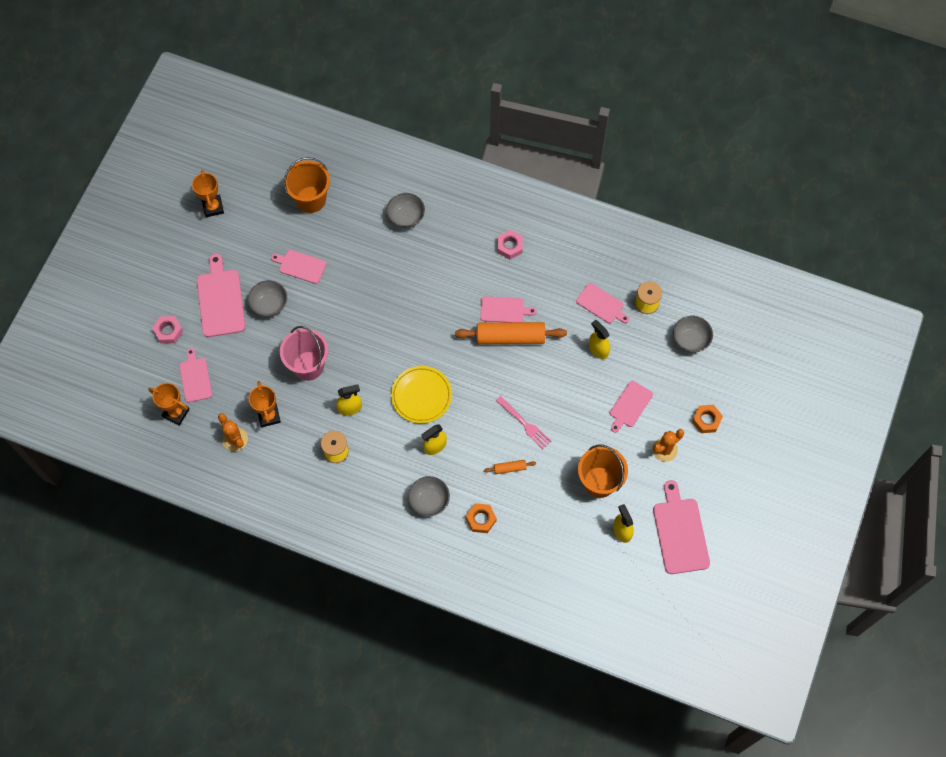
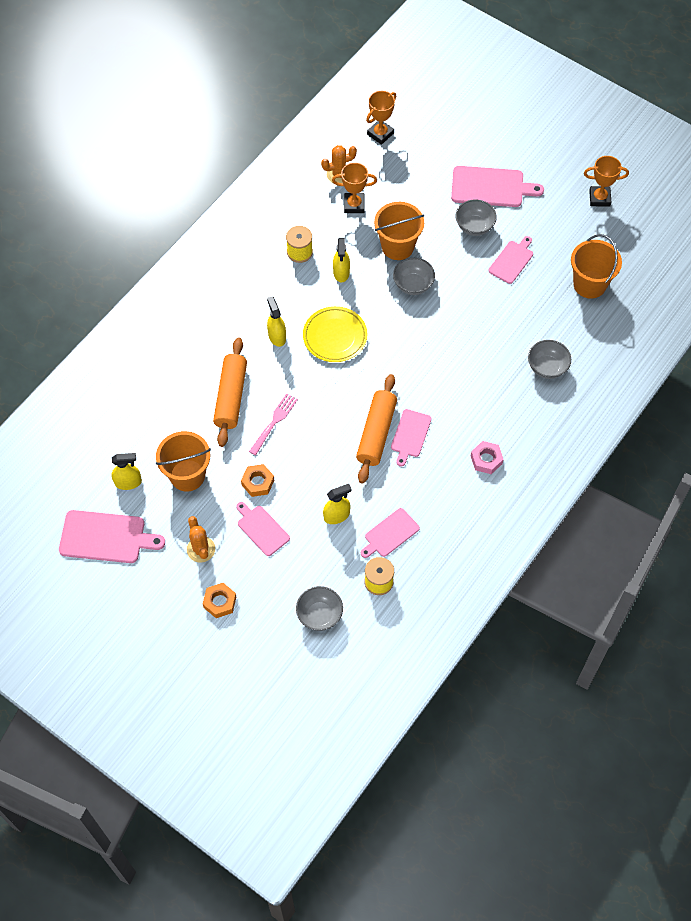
camera: 105 degrees right, 5 degrees down
pink nut [152,316,183,344] -> none
pink cutting board [179,348,212,403] -> none
pink bucket [280,326,328,381] -> orange bucket [374,202,424,260]
grey bowl [408,476,450,516] -> grey bowl moved to [393,258,435,295]
orange nut [466,503,497,533] -> orange nut moved to [241,464,274,497]
orange rolling pin [484,460,536,474] -> orange rolling pin [213,338,247,447], size x2.20
pink fork [496,396,551,449] -> pink fork turned 150 degrees clockwise [249,393,298,455]

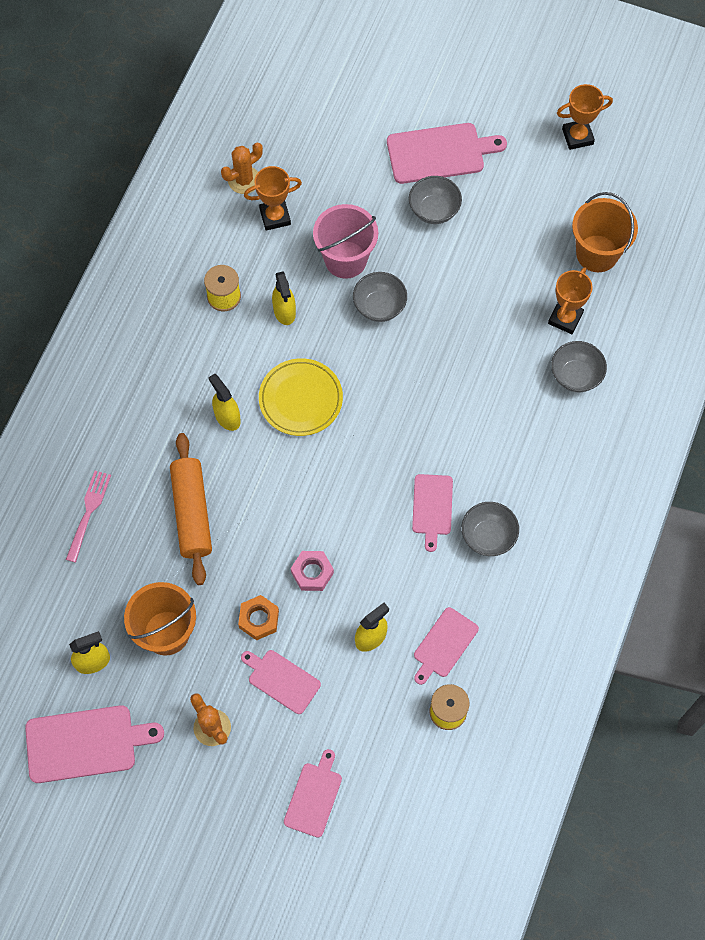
camera: 15 degrees left, 5 degrees up
orange nut [203,583,236,618] -> none
pink fork [249,393,298,455] -> pink fork moved to [66,471,111,562]
grey bowl [296,586,343,631] -> grey bowl moved to [461,502,519,556]
orange rolling pin [356,374,397,483] -> none
orange trophy [366,91,396,145] -> orange trophy moved to [548,267,593,334]
orange bucket [374,202,424,260] -> pink bucket [313,204,378,279]
pink nut [471,441,504,474] -> pink nut moved to [291,551,334,591]
pink cutting board [489,236,533,284] -> pink cutting board moved to [284,749,342,837]

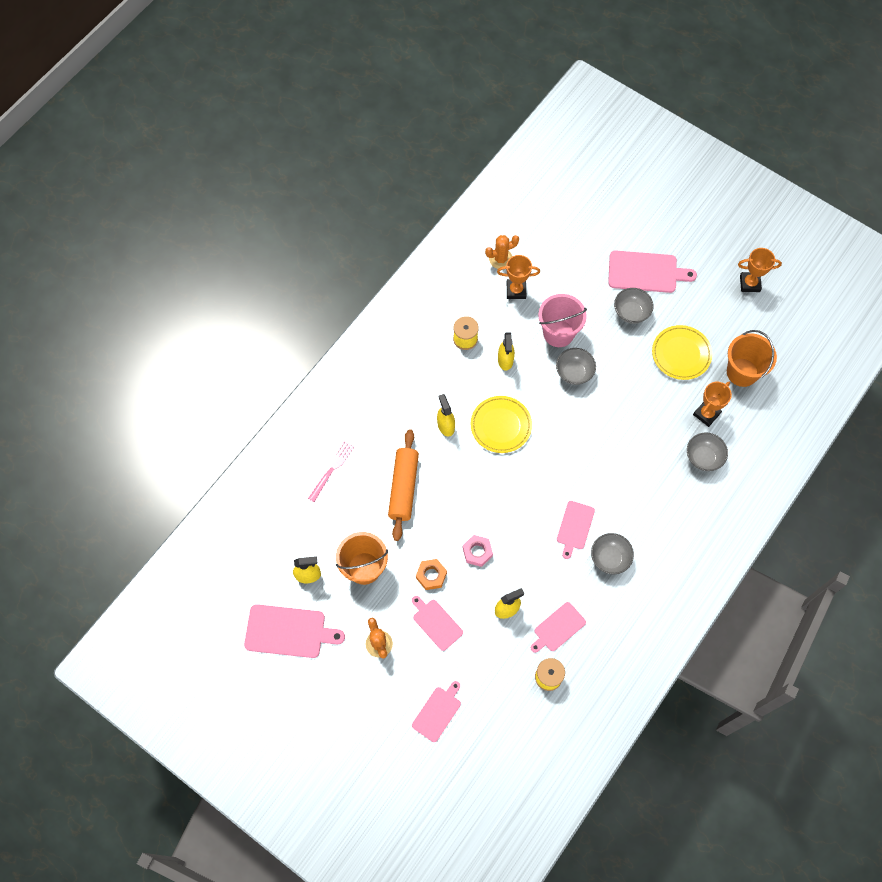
camera: 15 degrees right, 0 degrees up
none -> yellow plate [652,325,712,380]

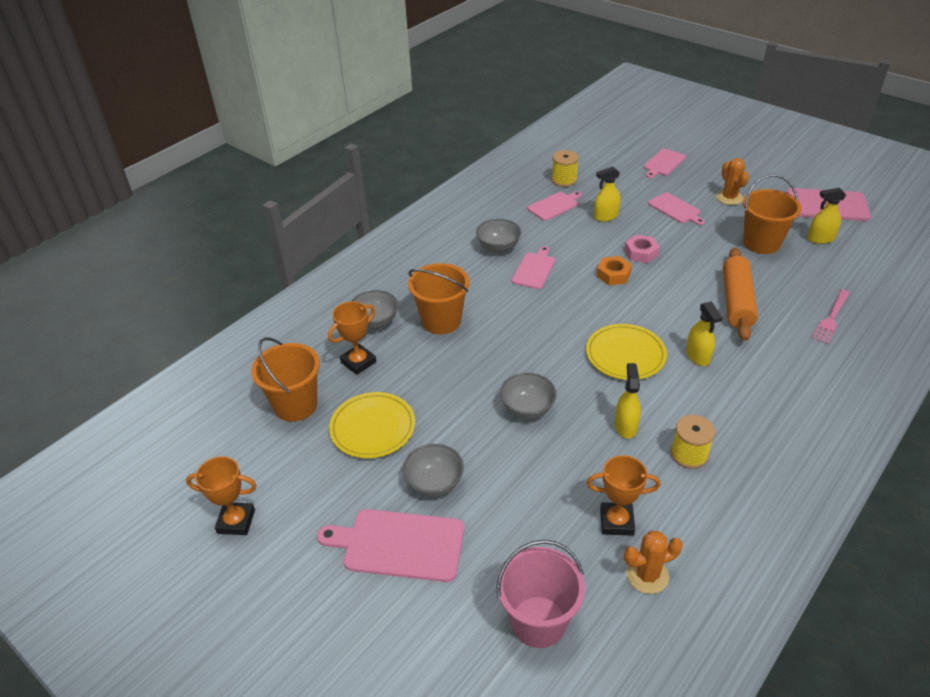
camera: 175 degrees left, 25 degrees down
orange nut [416,559,447,590] -> orange nut moved to [597,256,632,285]
pink bucket [538,294,587,347] -> pink bucket moved to [497,540,585,648]
none -> orange bucket [408,263,470,334]

